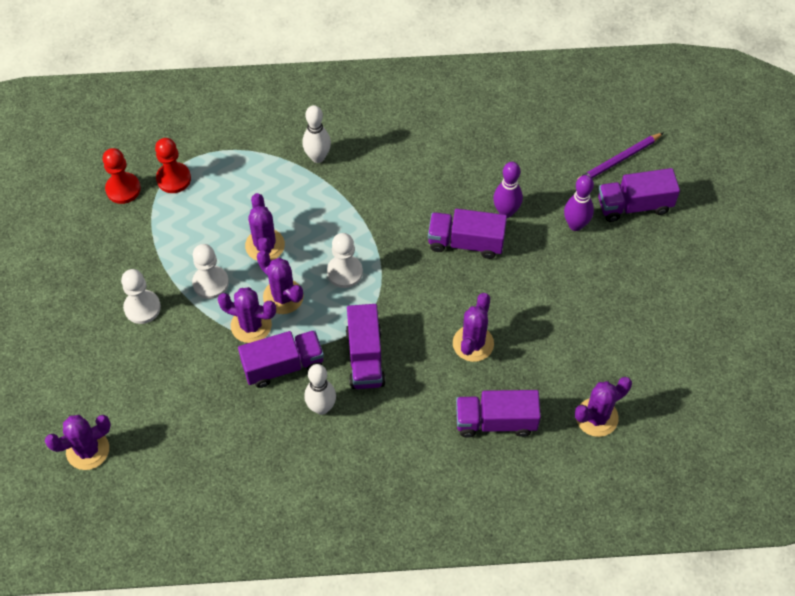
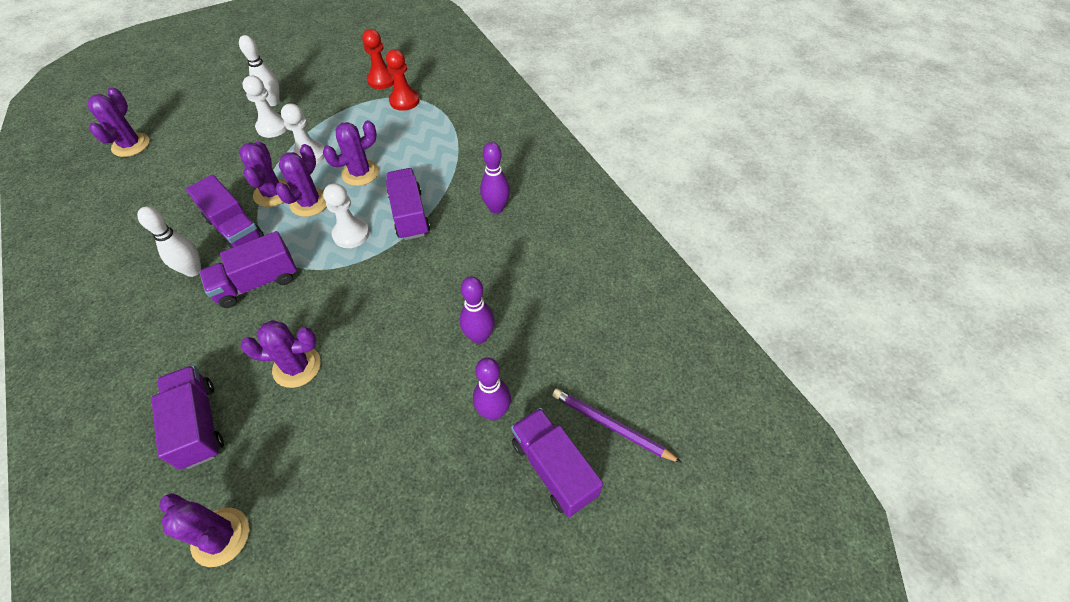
camera: 65 degrees right, 5 degrees down
purple cactus [45,415,111,470] -> purple cactus turned 60 degrees clockwise [88,87,150,157]
white bowling pin [302,105,331,163] -> white bowling pin moved to [239,35,279,106]
purple truck [428,209,507,259] -> purple truck moved to [386,168,430,240]
none -> purple bowling pin [480,142,510,214]

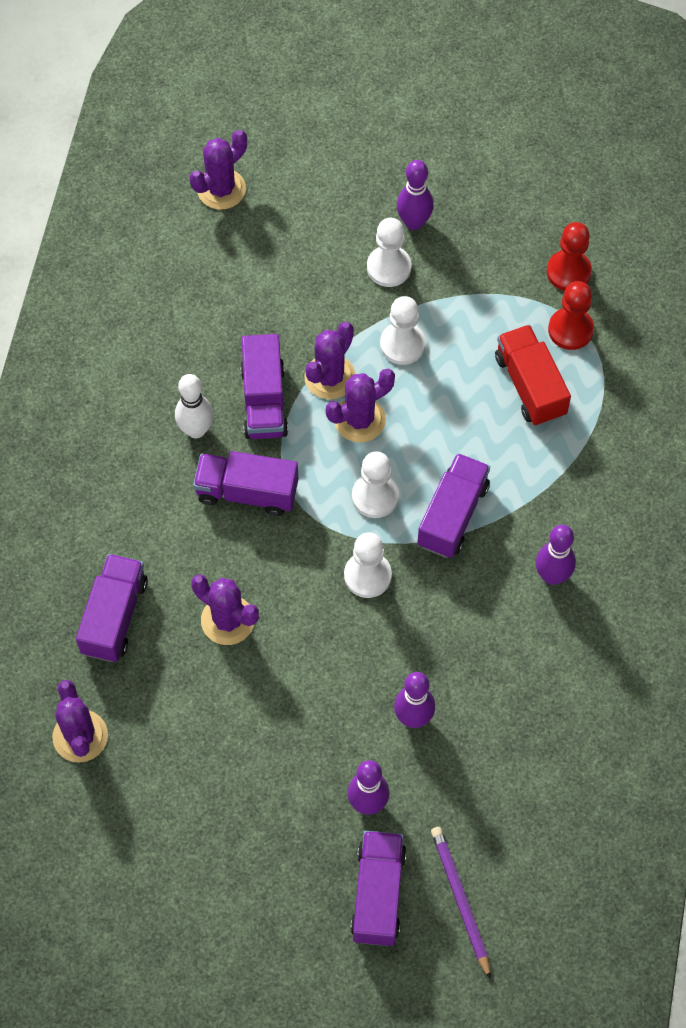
camera: 40 degrees right, 10 degrees up
white bowling pin [239,35,279,106] -> purple bowling pin [397,160,434,230]
purple cactus [323,120,379,186] -> none
none -> white pawn [344,532,392,598]
none -> red truck [495,325,571,426]

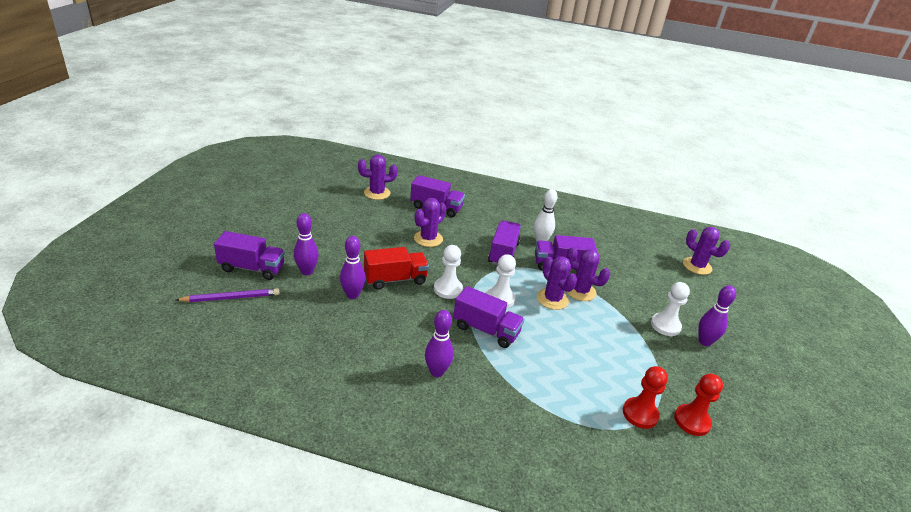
camera: 90 degrees right, 30 degrees down
white pawn [380,296,426,365] -> none
red truck [495,325,571,426] -> red truck moved to [364,247,429,290]

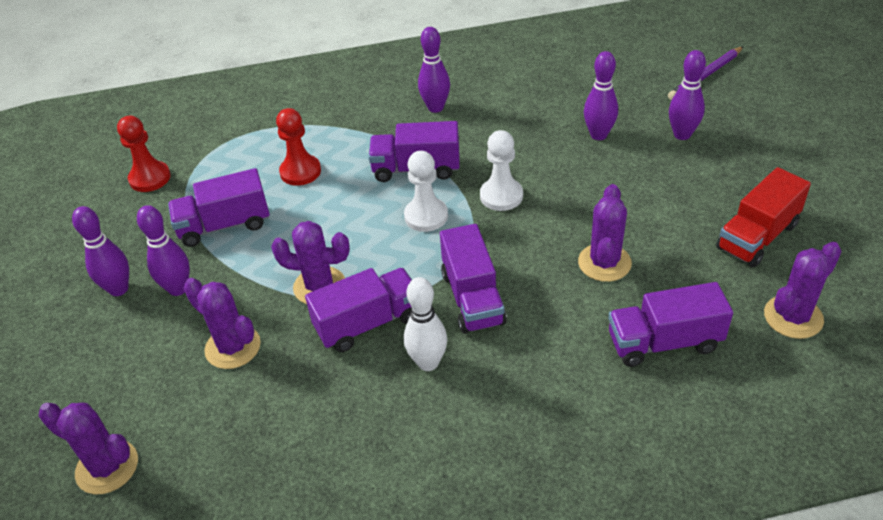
camera: 160 degrees right, 10 degrees up
purple truck [214,231,285,280] -> purple truck moved to [168,168,270,247]
red truck [364,247,429,290] -> red truck moved to [716,167,811,267]
purple cactus [537,256,577,310] -> purple cactus moved to [183,278,261,369]
red pawn [623,366,668,429] -> red pawn moved to [276,108,321,186]
white pawn [651,282,690,336] -> purple bowling pin [137,205,190,296]

